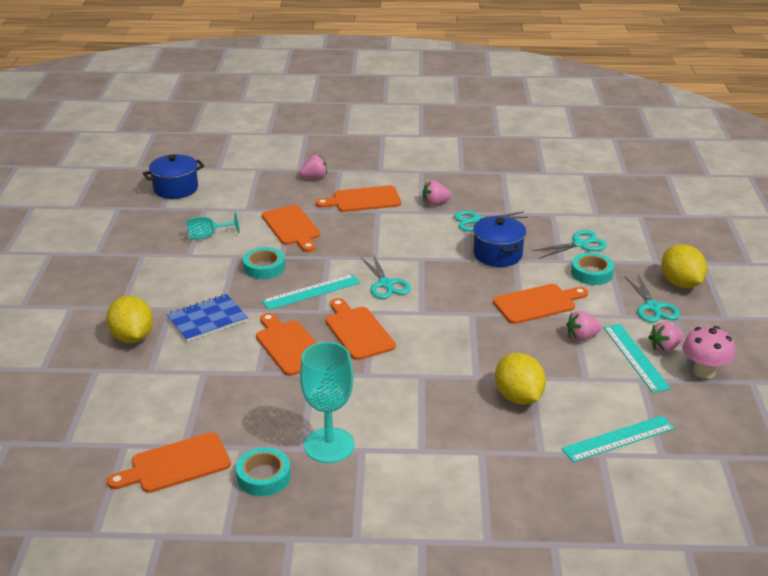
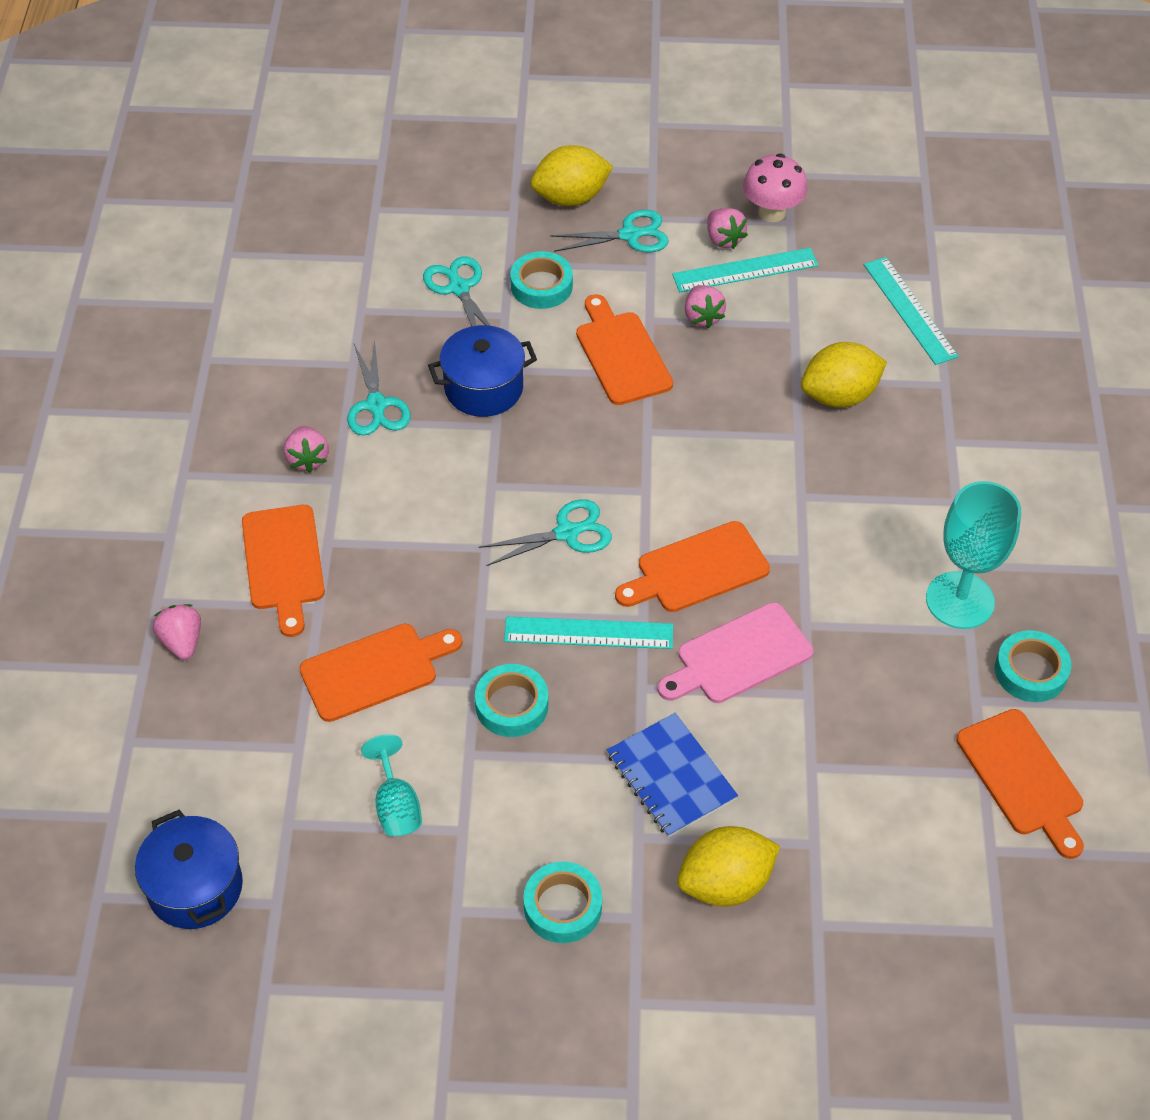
camera: 90 degrees left, 20 degrees up
orange cutting board [256,313,317,376] -> pink cutting board [658,602,814,703]
turquoise ruler [262,274,360,310] -> turquoise ruler turned 60 degrees counterclockwise [504,617,673,649]
none -> turquoise tape [523,862,602,943]

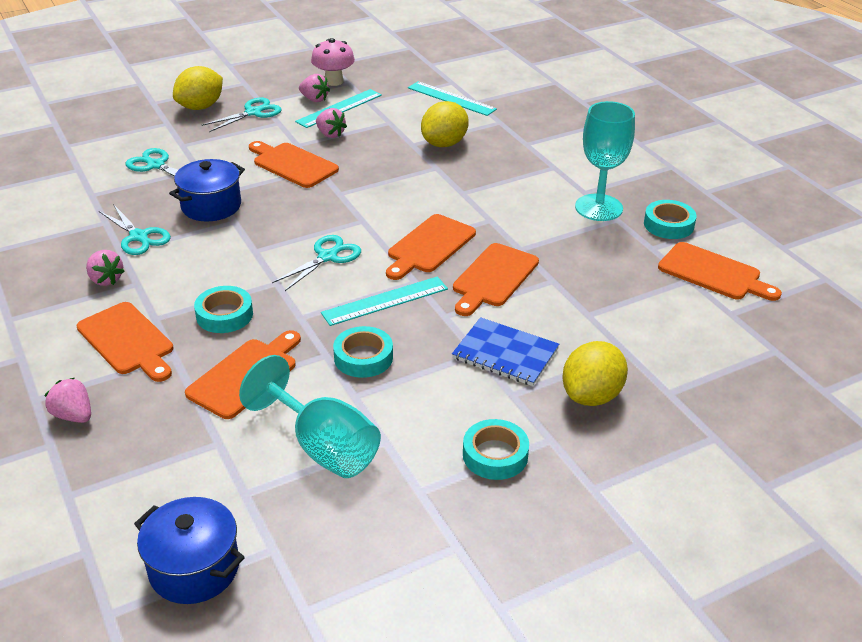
camera: 30 degrees left, 15 degrees down
turquoise goblet [361,734,422,836] -> turquoise goblet [239,355,381,478], size x1.75
turquoise tape [510,251,573,309] -> turquoise tape moved to [194,286,253,333]
pink cutting board [658,602,814,703] -> orange cutting board [453,243,539,316]

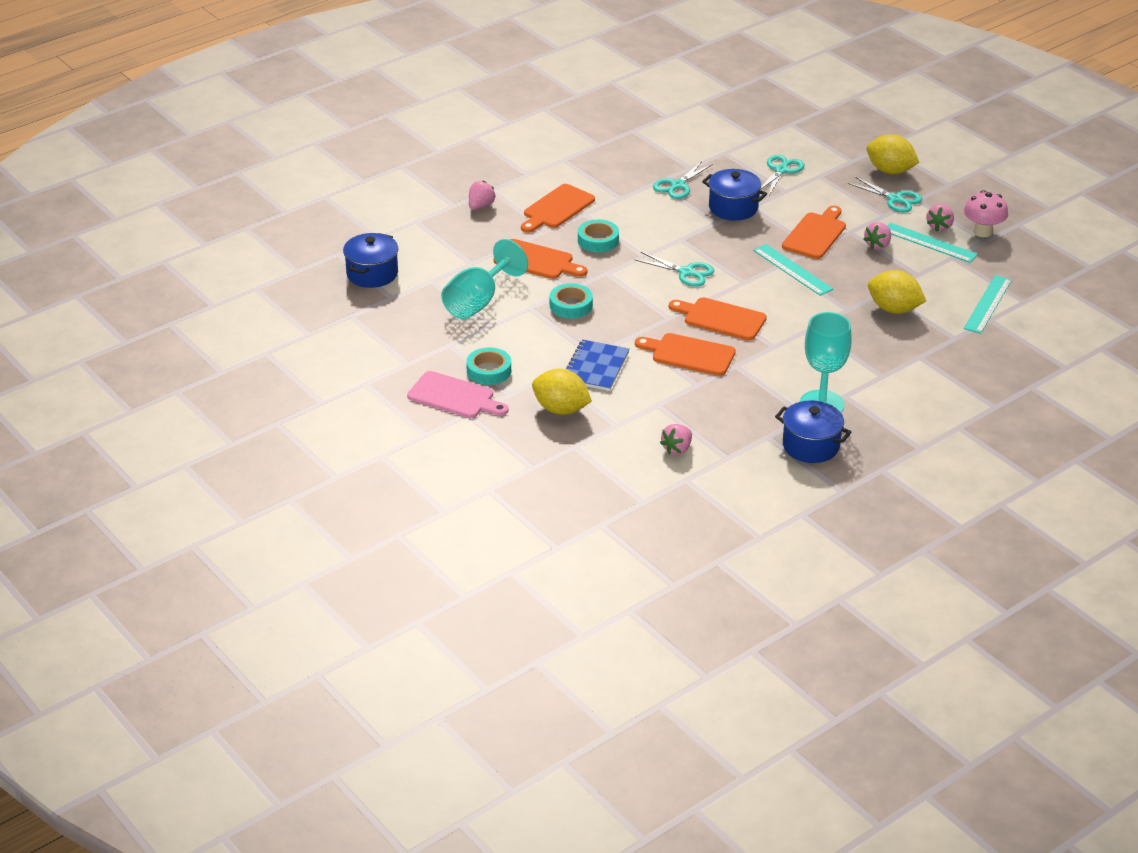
camera: 80 degrees right, 0 degrees up
pink strawberry [86,250,125,286] -> pink strawberry moved to [660,424,692,455]
turquoise ruler [321,276,448,326] -> turquoise ruler moved to [753,244,833,296]
turquoise tape [644,200,697,239] -> blue pot [775,400,851,463]
orange cutting board [658,242,782,301] -> none
none -> pink cutting board [407,371,508,418]

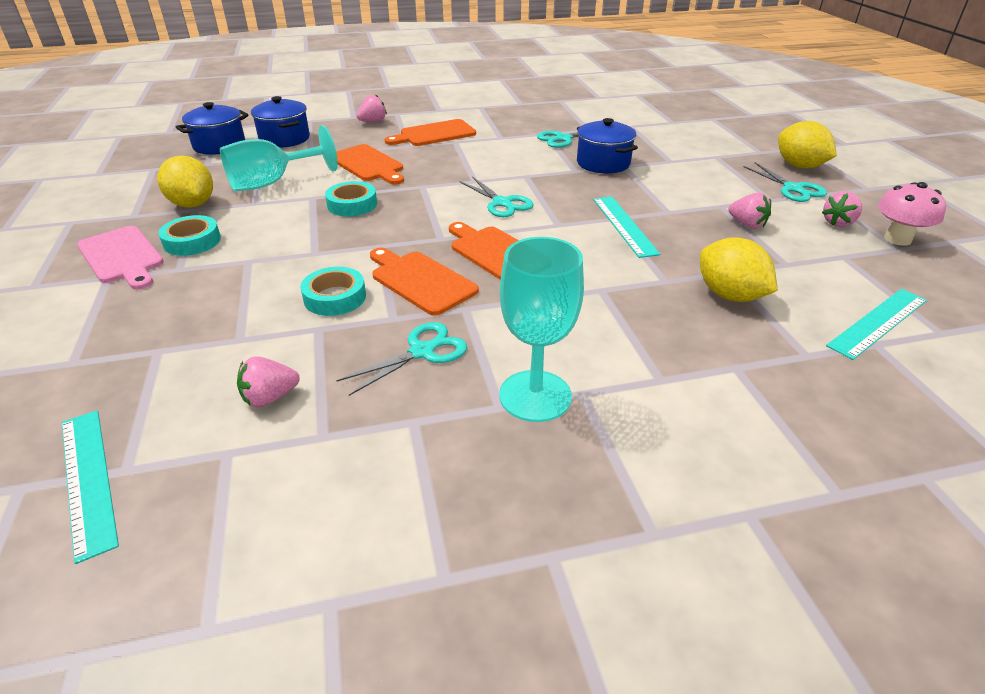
camera: 25 degrees right, 0 degrees up
yellow lemon [532,369,592,415] -> yellow lemon moved to [157,155,213,208]
blue notebook [566,340,629,391] -> none
turquoise tape [578,219,619,252] -> turquoise tape moved to [300,267,366,316]
turquoise scissors [760,155,804,195] -> turquoise scissors moved to [336,322,467,396]
blue pot [775,400,851,463] -> blue pot moved to [251,96,310,148]
orange cutting board [782,206,846,259] -> none
pink strawberry [863,222,891,250] -> pink strawberry turned 105 degrees counterclockwise [728,193,771,229]
turquoise ruler [888,223,978,263] -> turquoise ruler moved to [62,411,119,564]

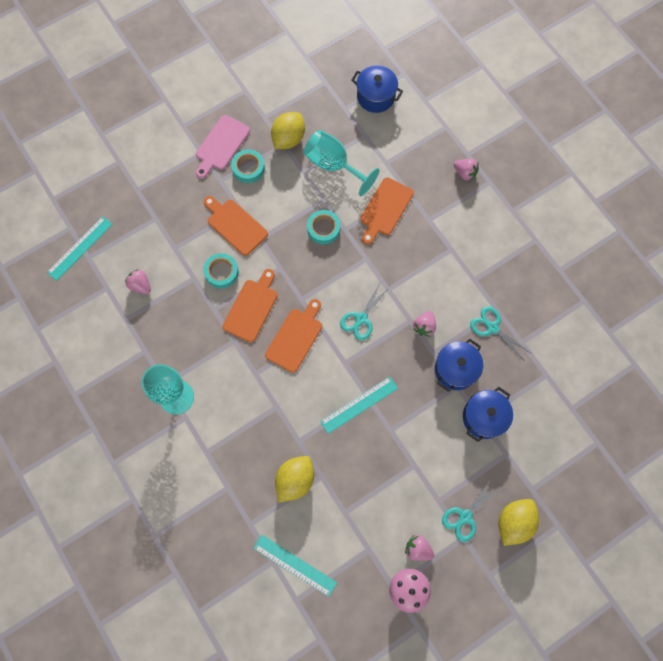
camera: 70 degrees right, 35 degrees up
blue pot [251,96,310,148] -> blue pot moved to [463,387,513,442]
turquoise scissors [336,322,467,396] -> none
orange cutting board [385,119,476,146] -> orange cutting board moved to [203,196,268,256]
pink strawberry [728,193,771,229] -> pink strawberry moved to [413,311,436,337]

